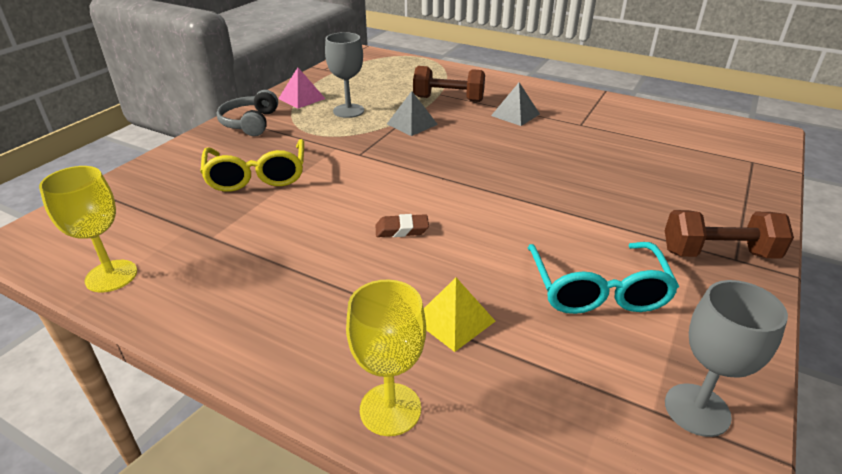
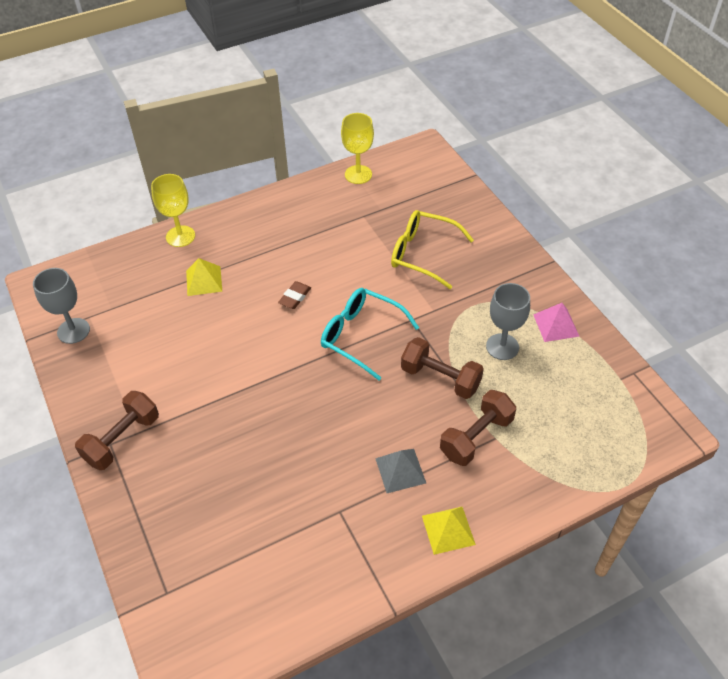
camera: 125 degrees right, 15 degrees up
grey headphones [217,90,278,136] -> none
grey pyramid [387,91,438,136] -> brown dumbbell [401,337,484,399]
turquoise glasses [528,242,679,314] -> turquoise glasses moved to [321,288,419,380]
none -> yellow pyramid [422,507,476,555]

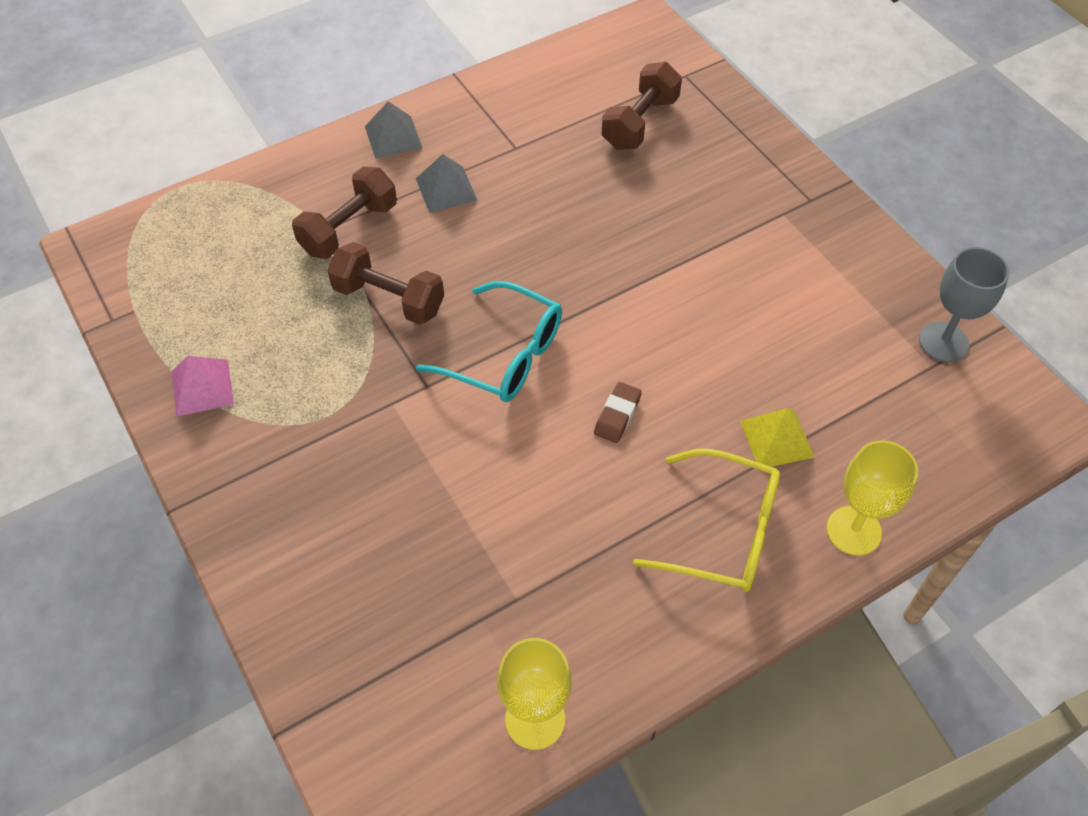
camera: 175 degrees right, 5 degrees up
brown dumbbell [75,391,159,470] -> brown dumbbell moved to [602,62,682,150]
yellow glasses [391,210,474,289] -> yellow glasses moved to [633,449,780,592]
yellow pyramid [422,507,476,555] -> grey pyramid [365,101,422,159]
grey goblet [486,283,530,360] -> none

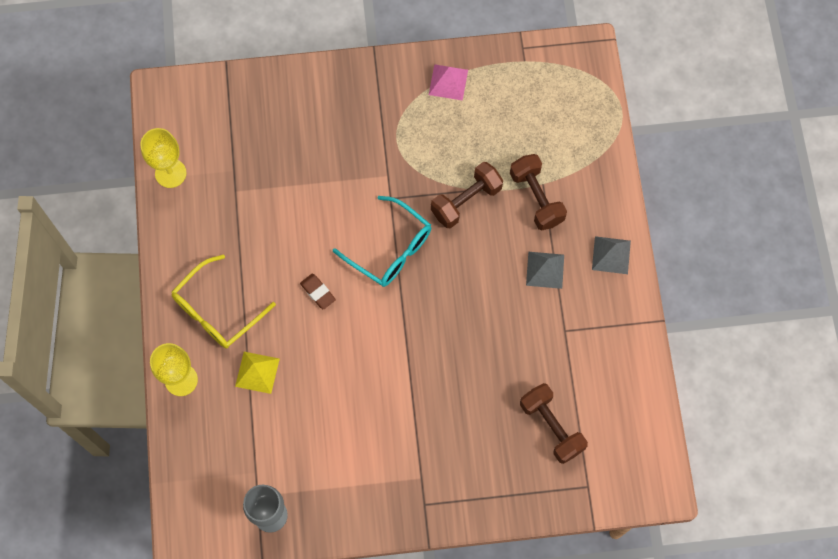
camera: 115 degrees right, 15 degrees up
turquoise glasses [416,281,562,402] -> turquoise glasses turned 105 degrees counterclockwise [333,196,431,287]

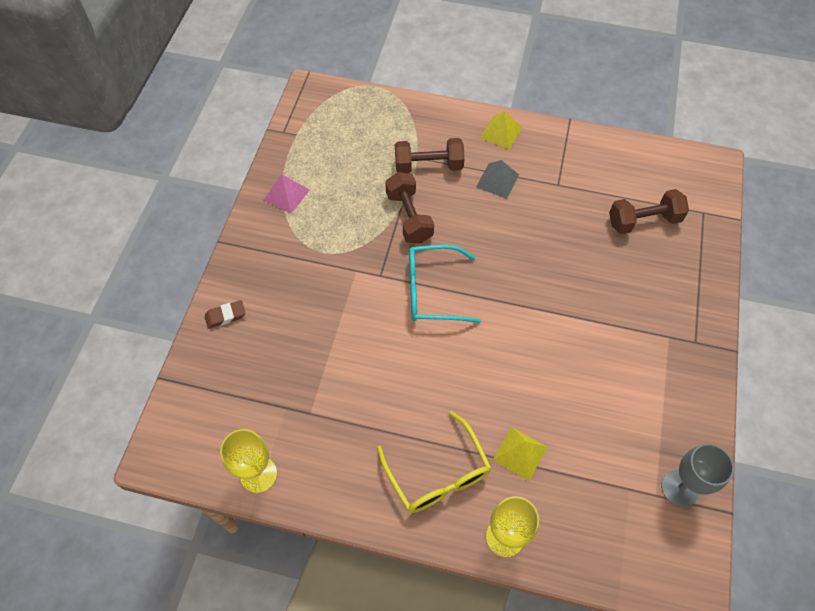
camera: 70 degrees left, 10 degrees down
brown eraser [300,274,336,309] -> brown eraser moved to [205,300,245,329]
turquoise glasses [333,196,431,287] -> turquoise glasses turned 150 degrees counterclockwise [409,245,481,323]
grey pyramid [592,236,631,274] -> yellow pyramid [480,111,522,150]

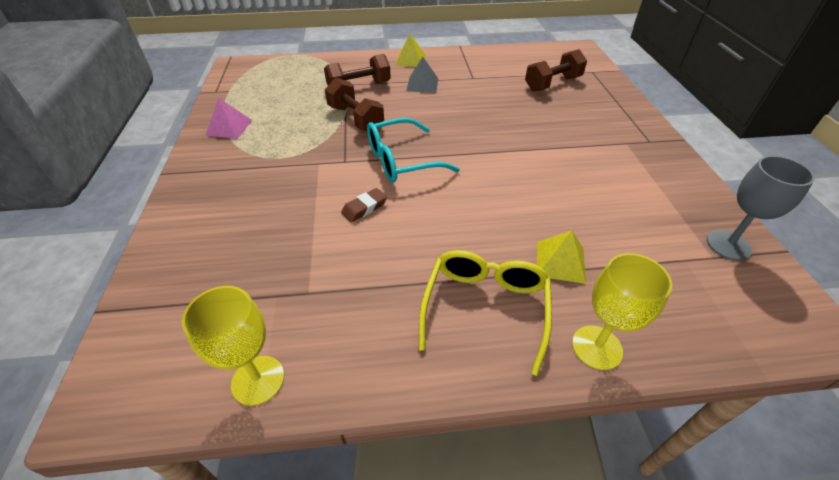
camera: 20 degrees left, 15 degrees down
brown eraser [205,300,245,329] -> brown eraser moved to [341,188,387,222]
yellow glasses [377,411,492,513] -> yellow glasses turned 120 degrees counterclockwise [419,250,552,376]

